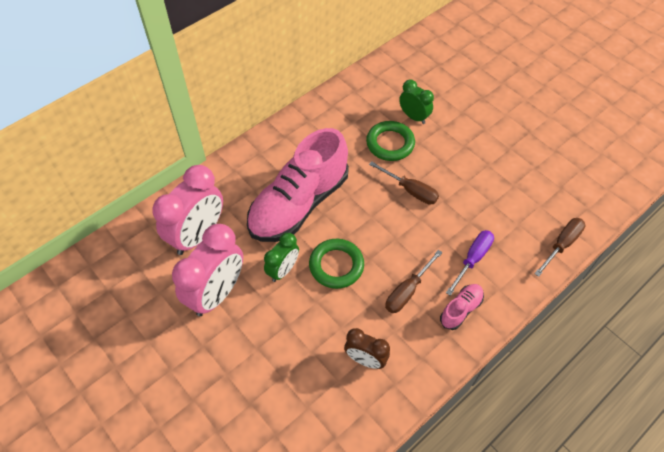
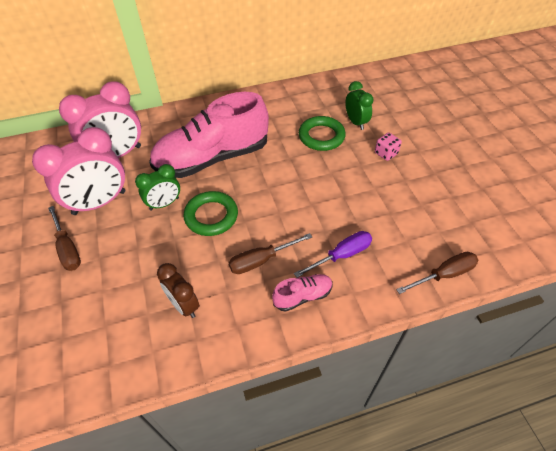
camera: 25 degrees right, 5 degrees down
brown screwdriver [369,162,439,205] -> brown screwdriver moved to [48,206,81,271]
none -> pink dice [375,133,402,161]

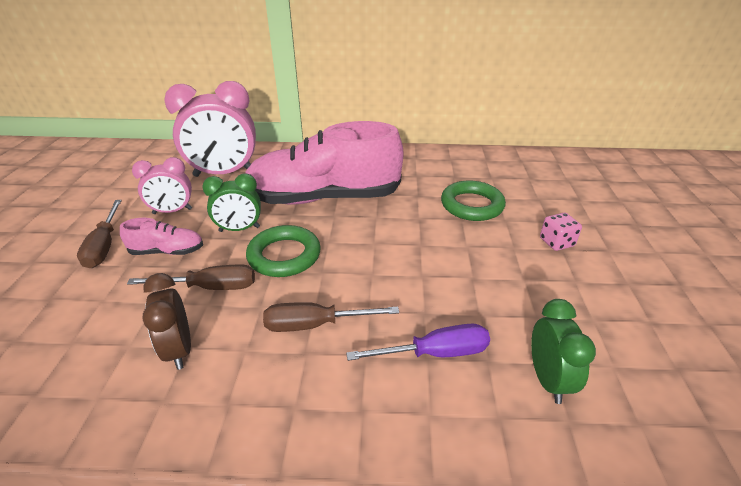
camera: 20 degrees right, 15 degrees down
pink clock [32,127,125,215] -> pink clock [132,157,192,214], size x0.56
pink shoe [272,274,333,312] -> pink shoe moved to [120,218,203,255]
green clock [345,81,373,130] -> green clock moved to [531,299,596,404]
brown screwdriver [396,252,478,294] -> brown screwdriver moved to [127,265,255,290]

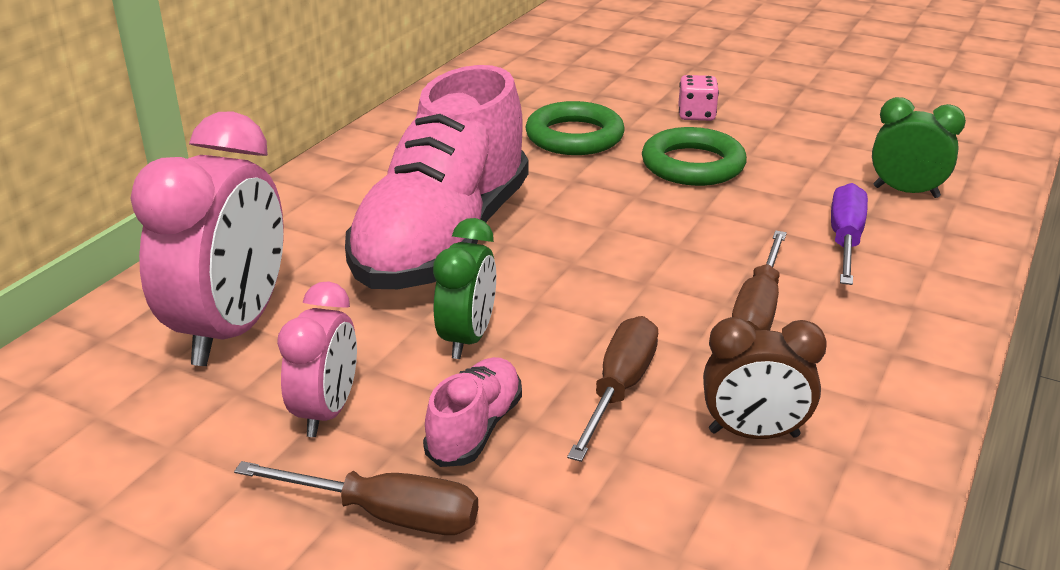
camera: 65 degrees left, 5 degrees down
green ring [246,225,321,277] -> green ring moved to [642,127,747,186]

